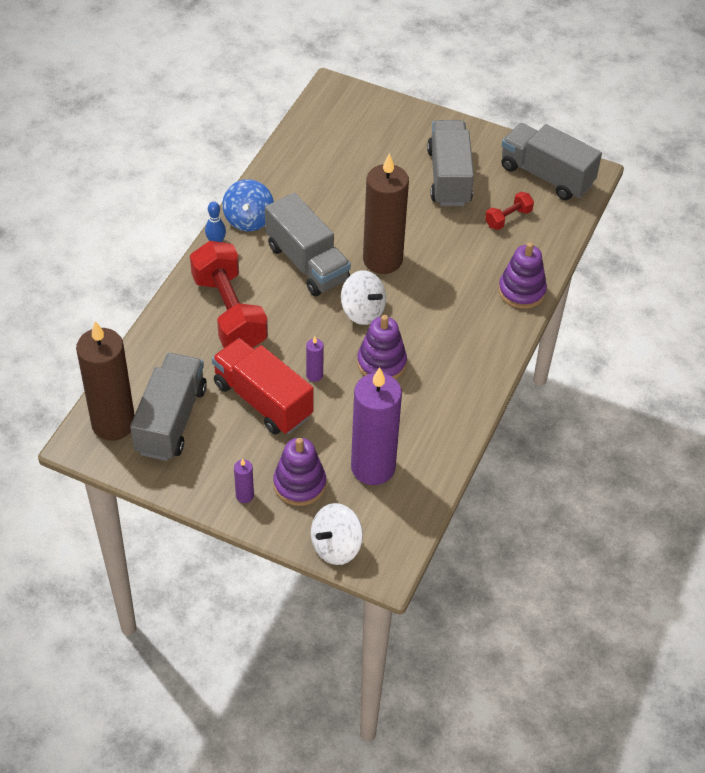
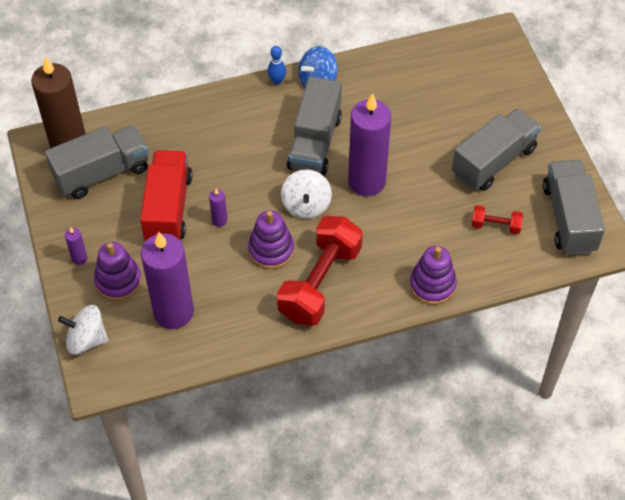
camera: 50 degrees right, 5 degrees up
red dumbbell [190,241,268,348] -> red dumbbell moved to [277,216,363,326]
brown candle [363,153,409,274] -> purple candle [348,93,391,196]

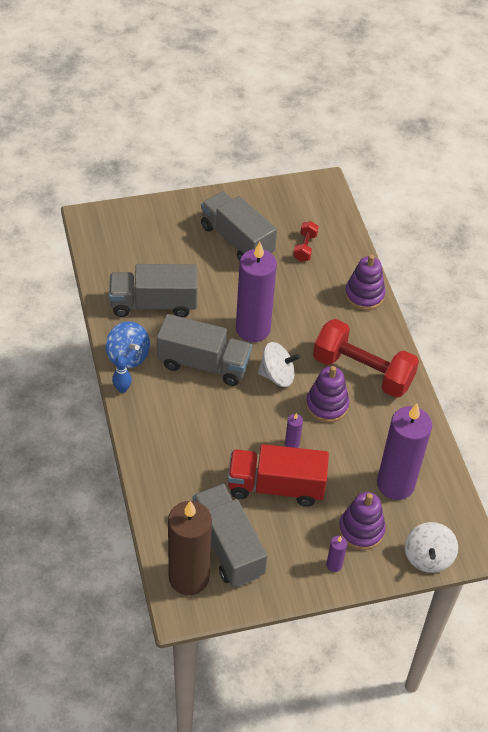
camera: 90 degrees left, 5 degrees down
grey truck [543,160,605,255] -> grey truck moved to [109,264,197,317]

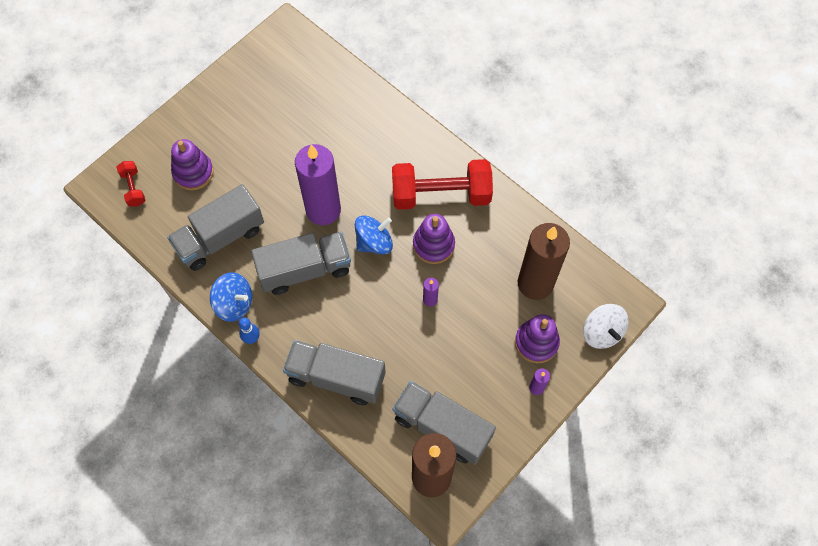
camera: 30 degrees left, 15 degrees up
grey truck [201,191,277,261] -> grey truck moved to [283,340,386,405]
red truck [228,444,329,507] -> none
white spinning top [258,342,300,387] -> blue spinning top [355,215,393,255]
red dumbbell [293,221,319,262] -> red dumbbell moved to [116,161,146,207]
purple stacking toy [345,254,386,310] -> purple stacking toy moved to [171,139,214,190]
purple candle [377,404,432,500] -> brown candle [518,223,570,300]

